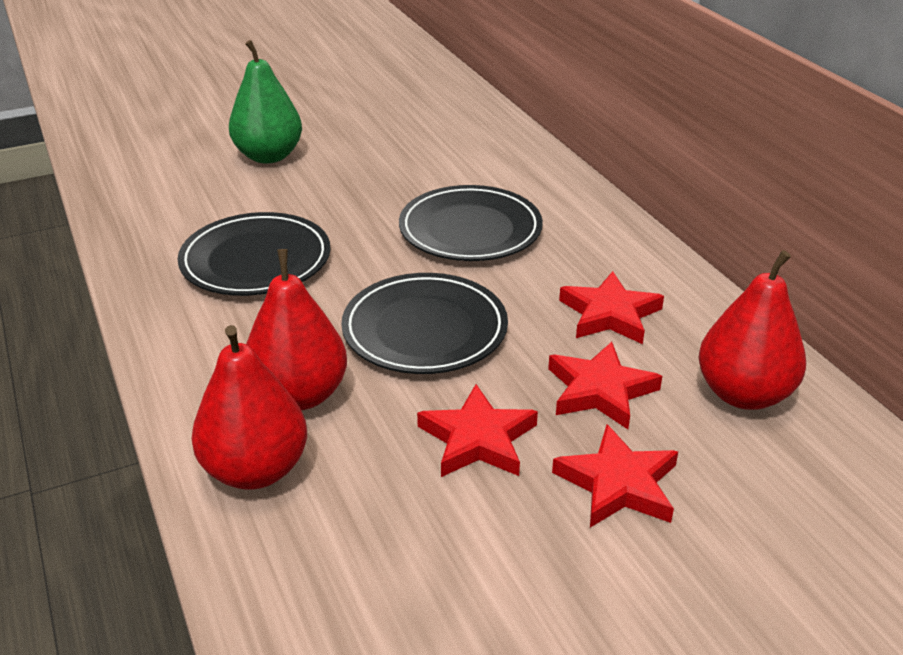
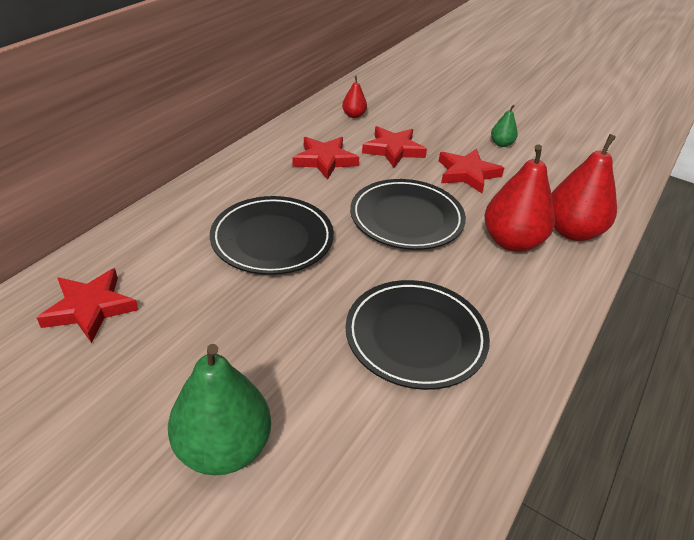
camera: 125 degrees left, 5 degrees up
red star [552,424,678,527] -> red star moved to [37,268,139,343]
red pear [698,250,806,410] -> red pear [342,76,367,118], size x0.48
none -> green pear [491,105,518,147]

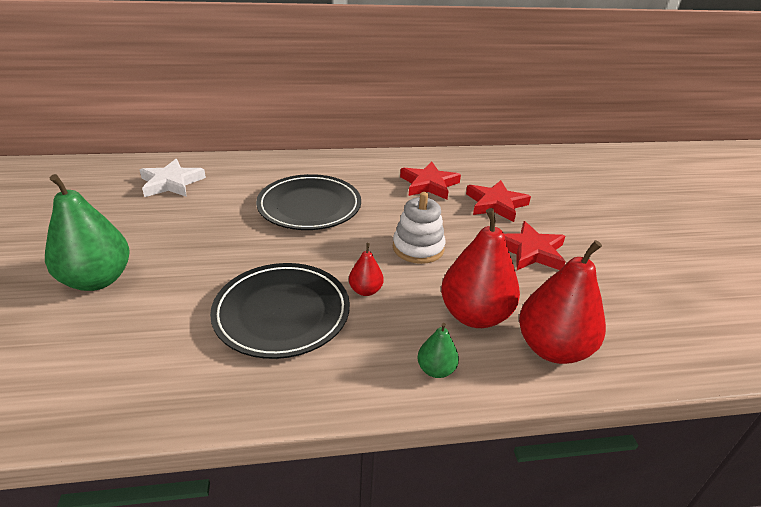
camera: 50 degrees right, 5 degrees down
red star [37,268,139,343] -> white star [140,159,206,197]
red pear [342,76,367,118] -> red pear moved to [349,243,384,296]
black plate [350,179,466,250] -> white stacking toy [393,192,446,264]
green pear [491,105,518,147] -> green pear moved to [418,323,459,378]

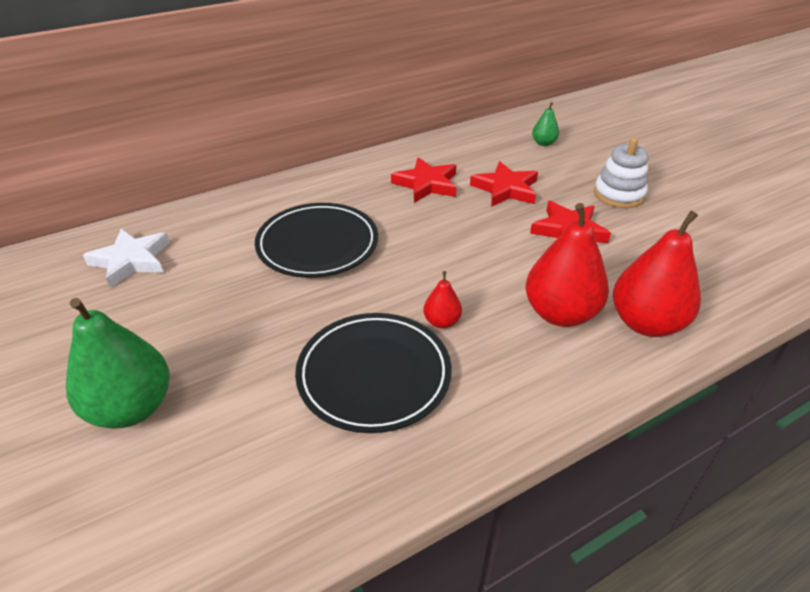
camera: 20 degrees left, 5 degrees up
white stacking toy [393,192,446,264] -> white stacking toy moved to [594,138,649,208]
green pear [418,323,459,378] -> green pear moved to [532,102,559,146]

